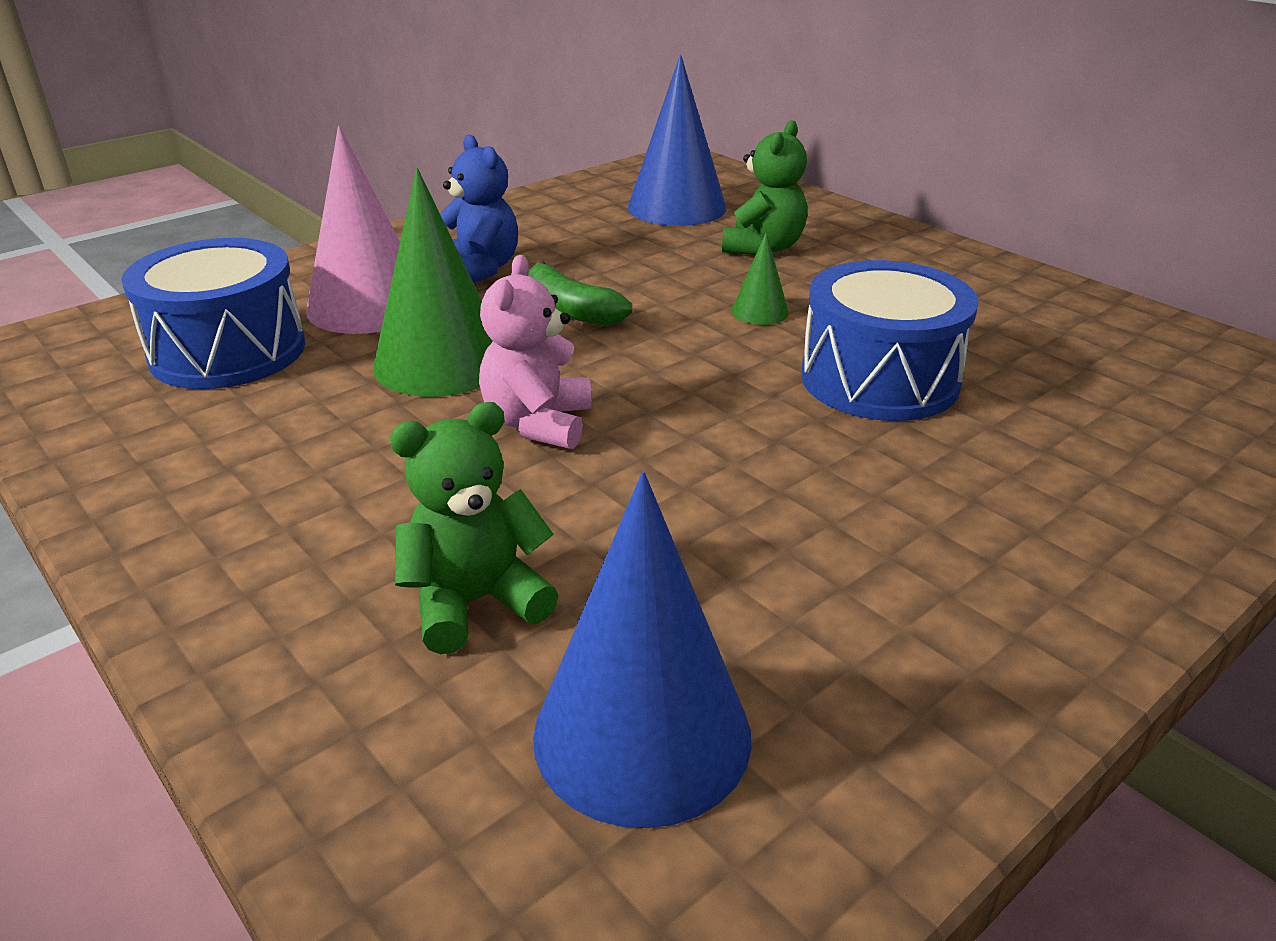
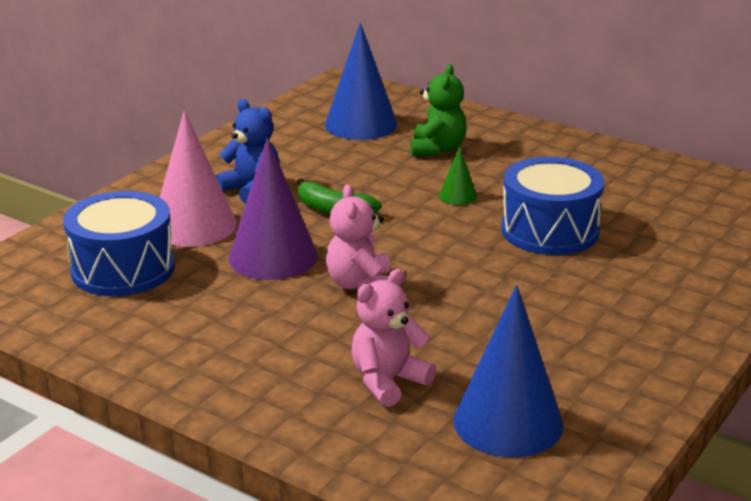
camera: 15 degrees left, 5 degrees down
green cone [373,168,493,397] -> purple cone [229,138,318,280]
green teddy bear [390,402,559,654] -> pink teddy bear [351,269,436,407]

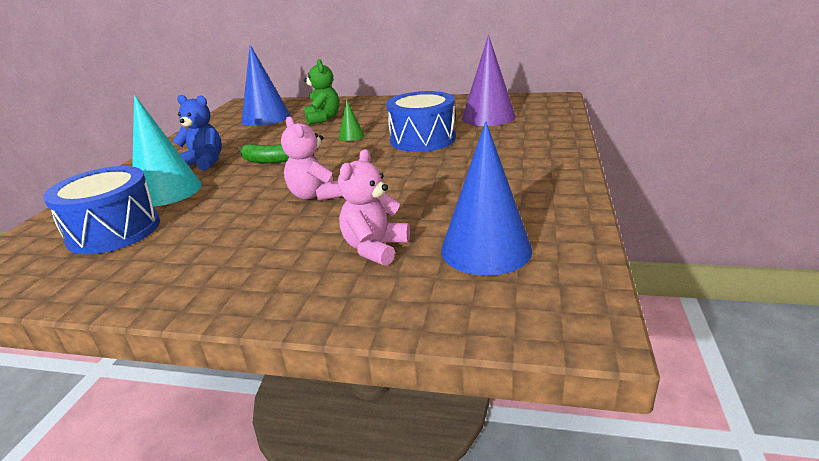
camera: 20 degrees left, 0 degrees up
pink cone [160,110,237,247] -> turquoise cone [132,95,202,206]
purple cone [229,138,318,280] -> purple cone moved to [462,35,516,126]

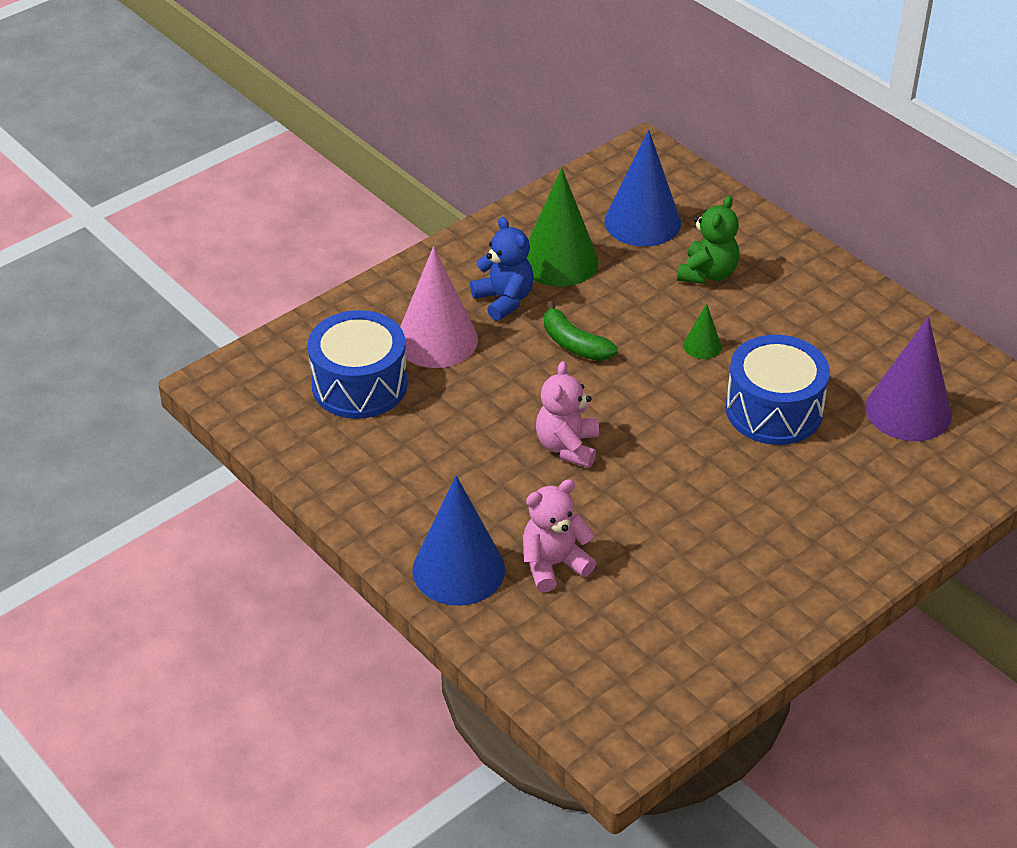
camera: 35 degrees right, 15 degrees up
turquoise cone [132,95,202,206] -> pink cone [400,246,478,368]
blue cone [441,122,532,276] -> blue cone moved to [412,476,505,606]
none -> green cone [527,168,599,287]

